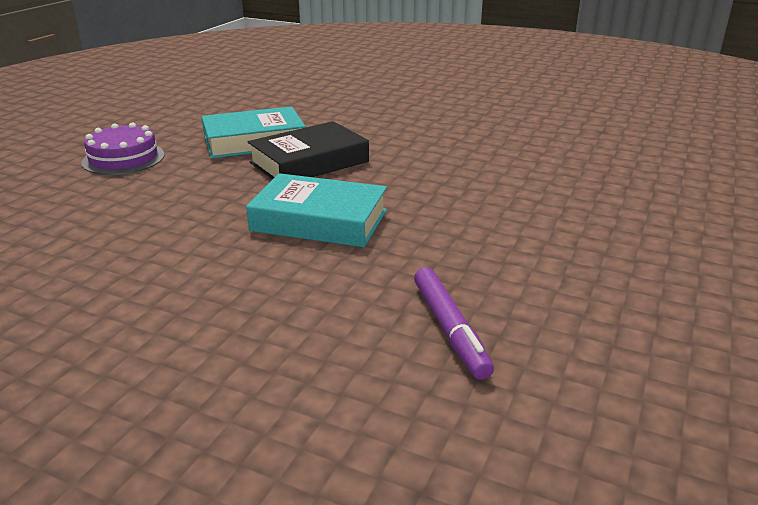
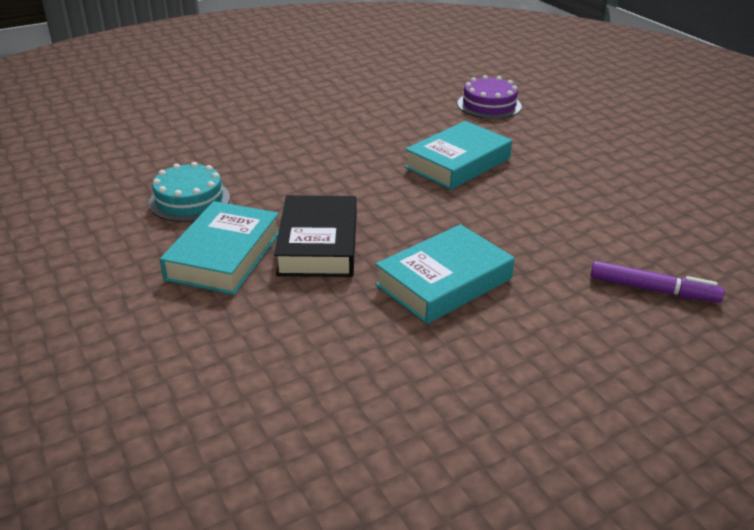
camera: 55 degrees left, 5 degrees up
purple cake [81,123,165,175] -> purple cake moved to [457,75,522,119]
none -> turquoise cake [148,162,230,222]
none -> turquoise book [405,121,512,190]

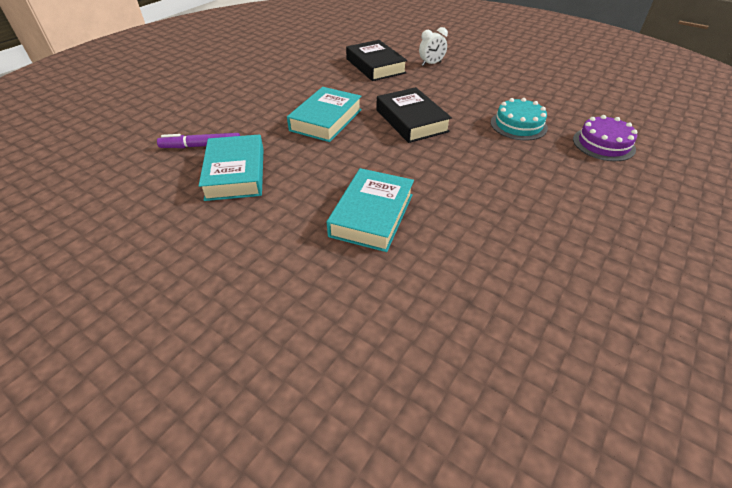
camera: 155 degrees right, 10 degrees up
turquoise book [160,201,279,295] -> turquoise book moved to [199,134,264,201]
purple cake [457,75,522,119] -> purple cake moved to [573,115,637,161]
none -> black book [346,40,407,81]
none -> white clock [419,27,448,66]

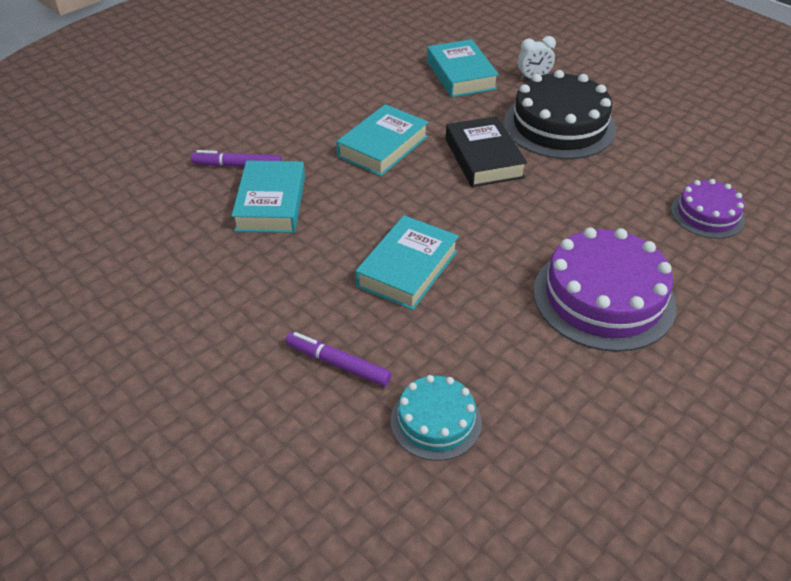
camera: 10 degrees right, 0 degrees up
black book [346,40,407,81] -> turquoise book [427,39,499,97]
turquoise cake [491,98,548,140] -> turquoise cake moved to [391,375,482,461]
none -> purple marker [285,332,392,387]
none -> black cake [504,70,616,159]
none -> purple cake [534,227,677,352]

